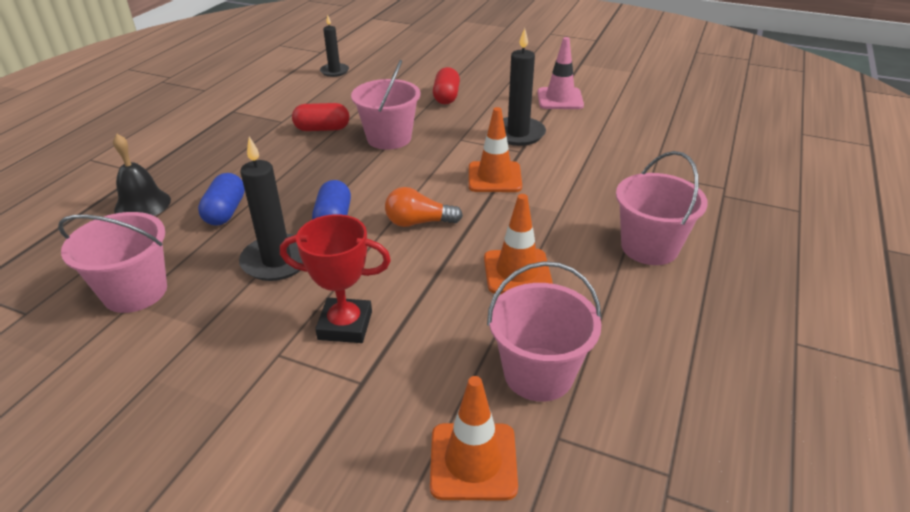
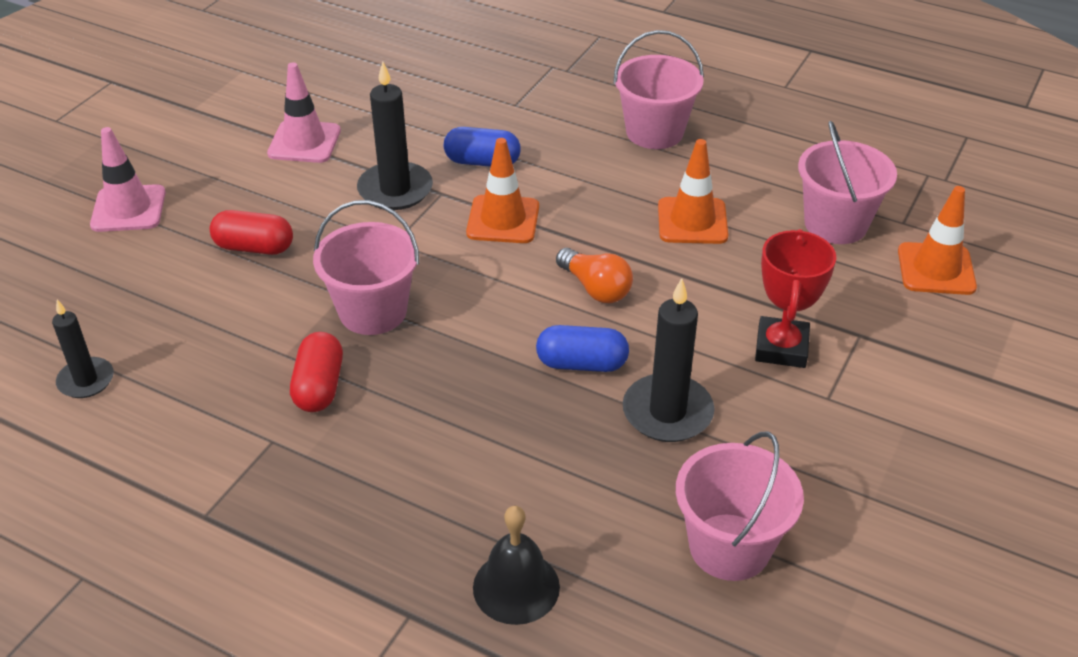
camera: 85 degrees left, 5 degrees up
blue capsule [198,173,245,226] -> blue capsule moved to [444,127,521,167]
orange light bulb [385,187,463,227] -> orange light bulb turned 45 degrees counterclockwise [556,248,633,303]
none -> pink traffic cone [90,127,166,232]

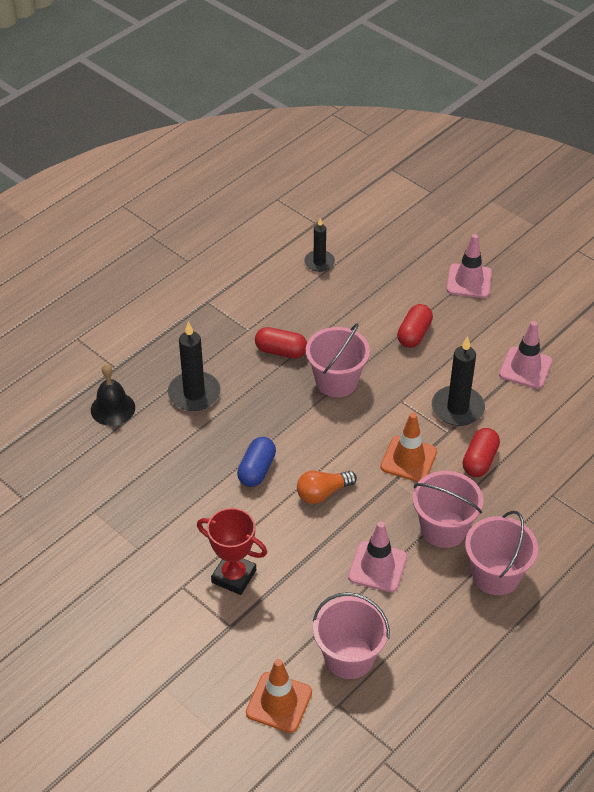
camera: 105 degrees right, 5 degrees up
blue capsule [444,127,521,167] -> red capsule [462,428,500,477]
black candle [623,278,715,442] -> black candle moved to [168,322,221,411]
orange traffic cone [658,139,728,244] -> pink traffic cone [348,521,407,592]
pink bucket [676,432,804,581] -> pink bucket moved to [412,471,483,548]

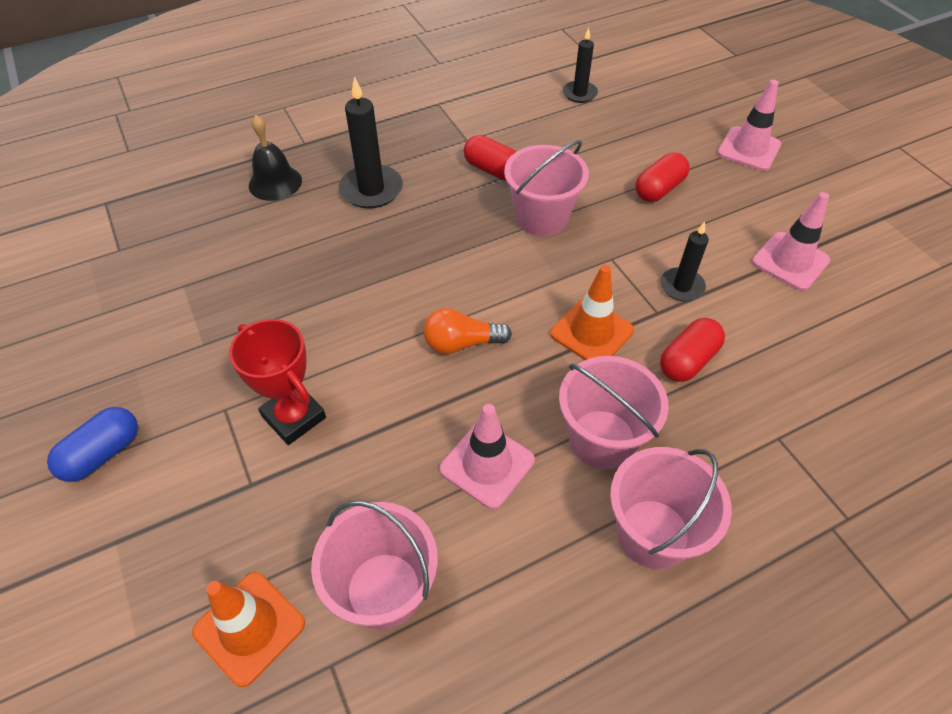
camera: 20 degrees right, 5 degrees up
blue capsule [237,437,276,487] -> blue capsule moved to [47,407,138,482]
black candle [432,336,485,426] -> black candle [660,222,709,301], size x0.63

